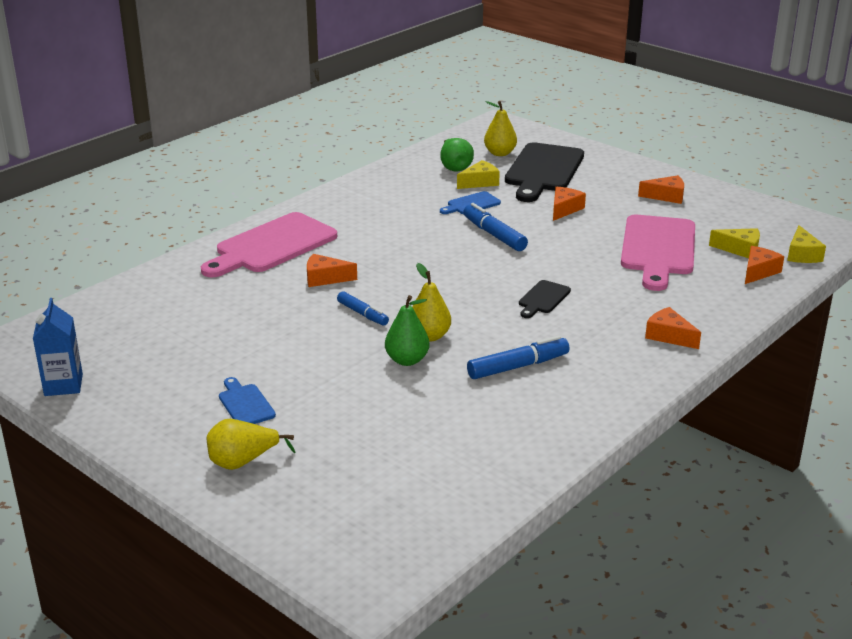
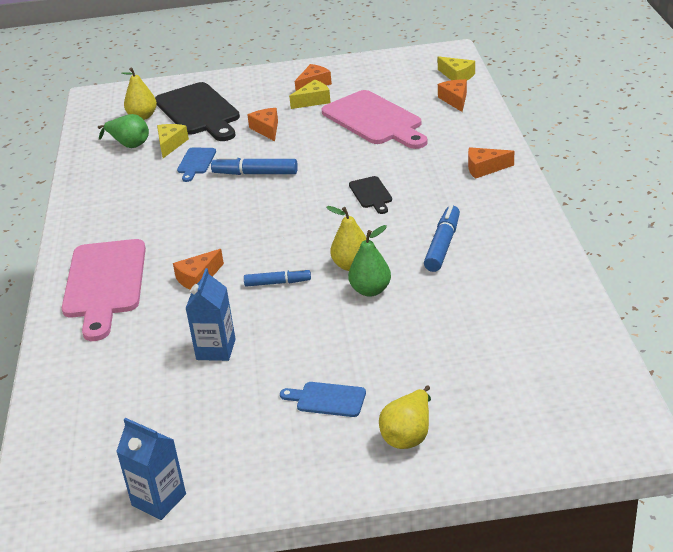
camera: 45 degrees left, 5 degrees up
yellow cheese [709,228,760,258] -> yellow cheese moved to [289,80,331,109]
none -> blue carton [185,268,236,361]

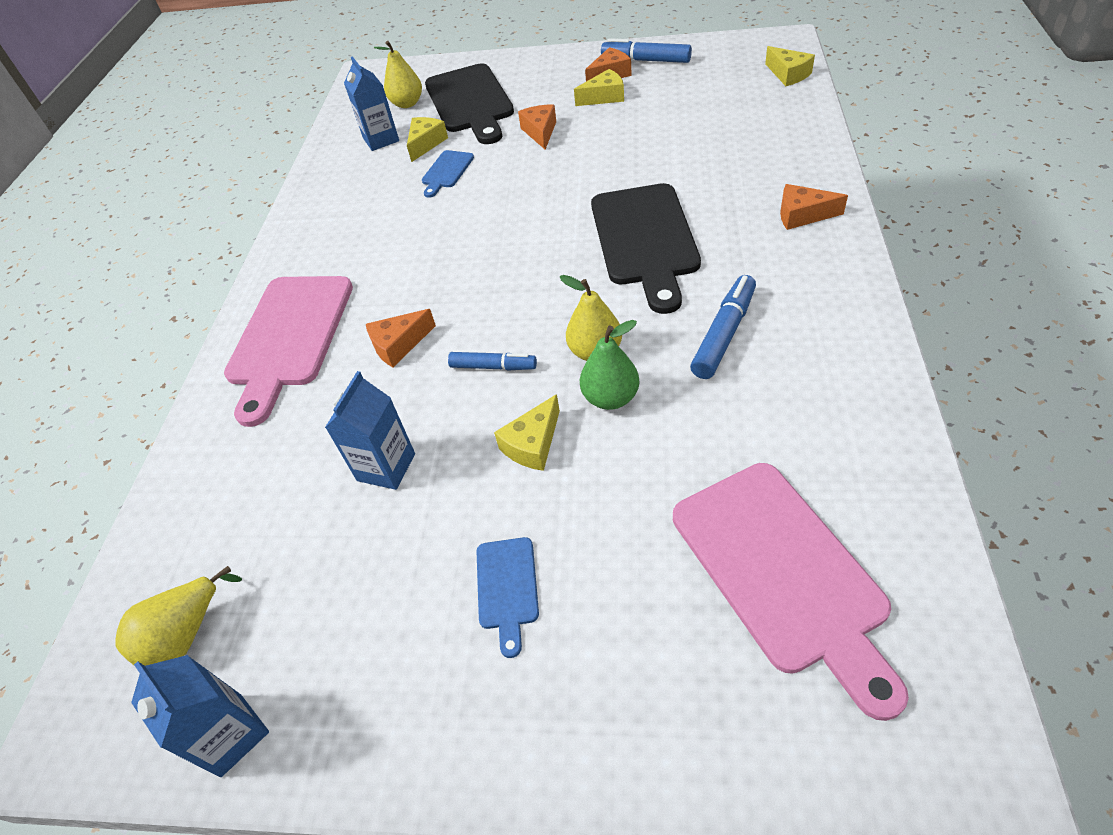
camera: 15 degrees right, 15 degrees up
green pear [98,114,149,148] -> blue carton [344,56,399,151]
blue marker [211,157,298,175] -> blue marker moved to [601,38,692,63]
blue cutting board [280,382,366,417] -> blue cutting board turned 120 degrees counterclockwise [476,537,539,658]
pink cutting board [321,90,427,149] -> pink cutting board moved to [673,463,909,721]
black cutting board [349,176,392,214] -> black cutting board [591,183,701,314], size x2.15
yellow pear [379,386,431,449] -> yellow pear moved to [116,566,242,666]
orange cheese [438,79,467,112] -> none
none -> yellow cheese [494,394,560,471]

